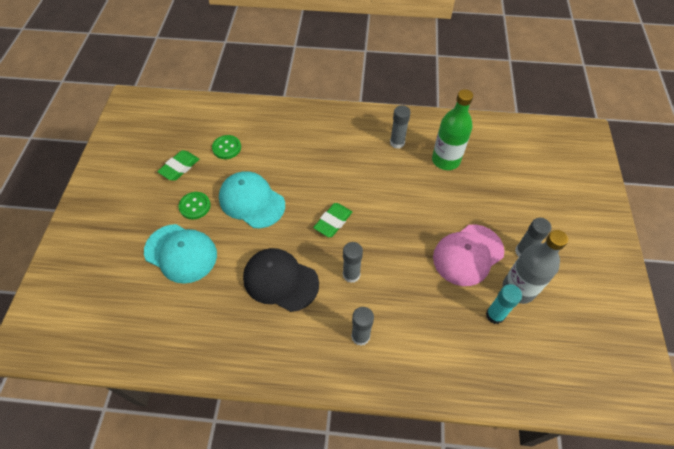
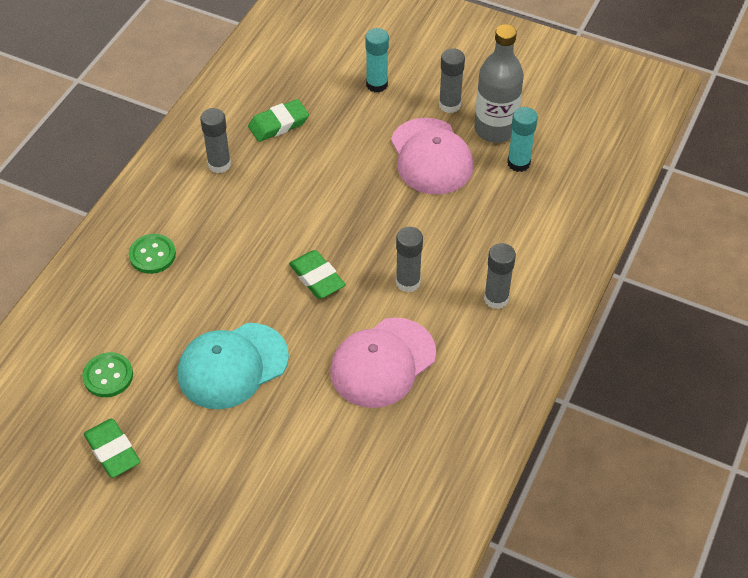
camera: 70 degrees left, 5 degrees down
turquoise cap [144,224,217,284] -> none
green button [179,192,211,219] -> green button moved to [129,234,176,274]
black cap [243,248,319,312] -> pink cap [330,317,436,408]
green bottle [432,89,473,170] -> green eraser [248,99,309,142]
none -> turquoise glue stick [365,28,389,92]

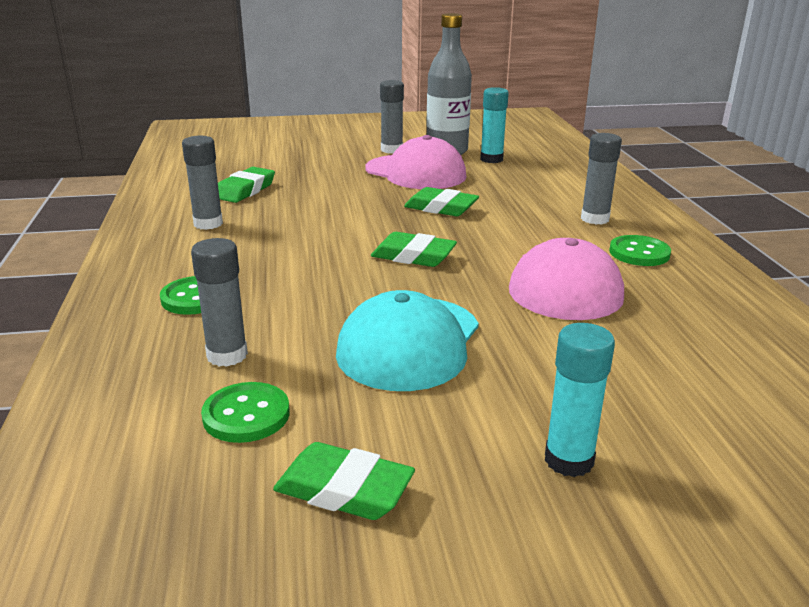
camera: 35 degrees left, 25 degrees down
turquoise glue stick [365,28,389,92] -> turquoise glue stick moved to [545,323,615,477]
grey glue stick [396,227,423,292] -> grey glue stick moved to [191,238,248,367]
none -> green eraser [404,187,479,216]
none -> green button [609,235,671,266]

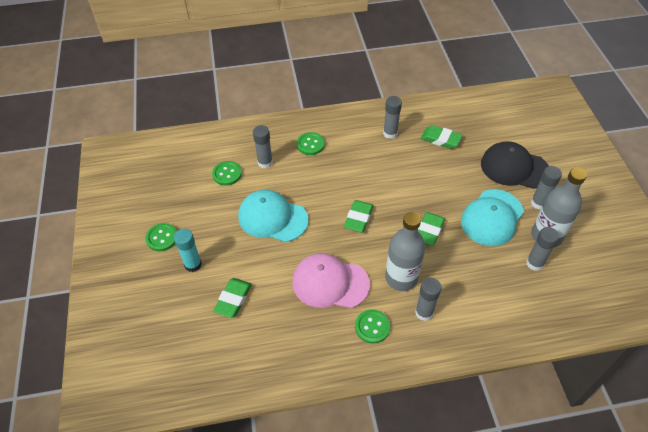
camera: 90 degrees right, 25 degrees up
green eraser [273,442,415,520] -> green eraser moved to [213,278,252,318]
pink cap [365,135,467,189] -> turquoise cap [461,189,524,246]
turquoise glue stick [480,87,509,163] -> grey glue stick [526,227,559,271]
none -> green button [145,223,177,251]
none -> grey bottle [385,212,425,291]
none -> black cap [481,141,549,189]

